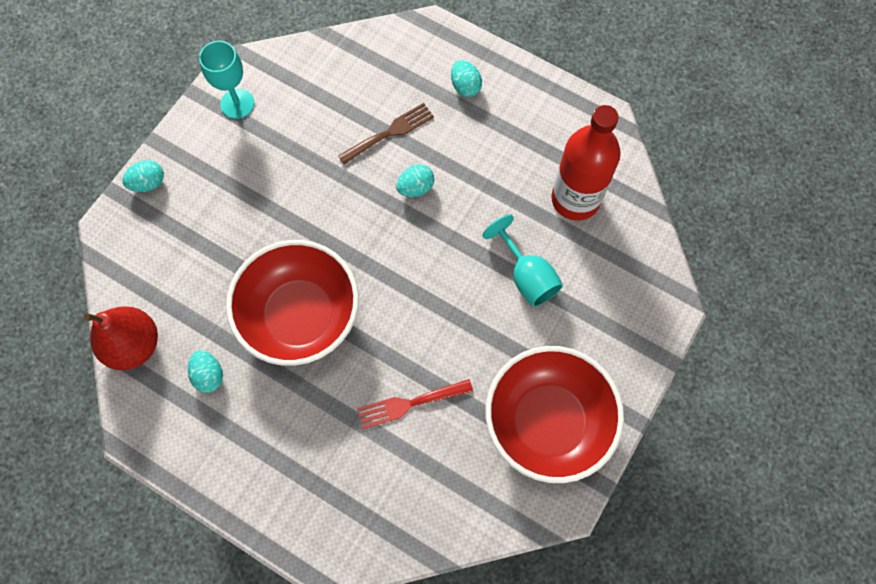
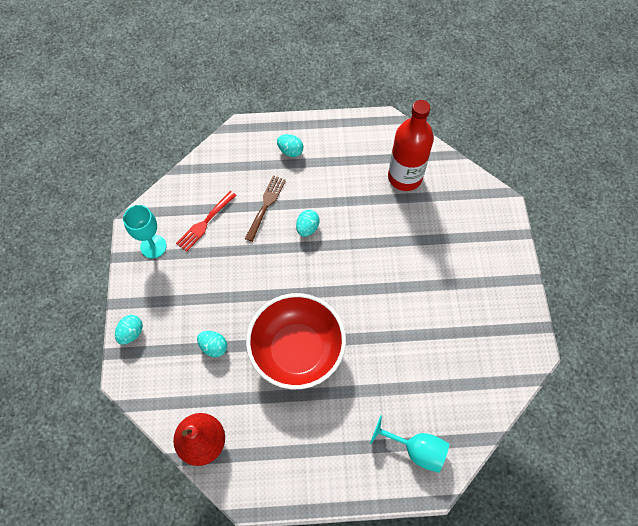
camera: 35 degrees left, 5 degrees down
turquoise egg [188,350,223,393] -> turquoise egg moved to [197,331,227,357]
red fork [357,379,473,429] -> red fork moved to [176,191,237,252]
turquoise goblet [483,214,563,307] -> turquoise goblet moved to [370,415,449,473]
red bowl [486,346,624,483] -> none

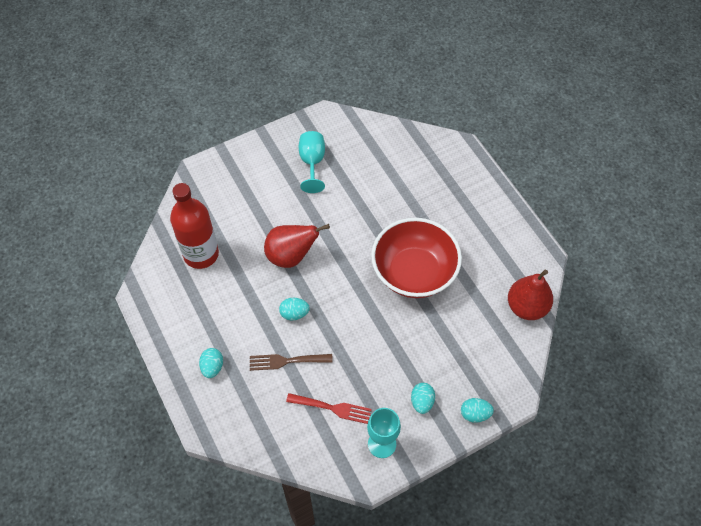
camera: 115 degrees left, 5 degrees down
turquoise egg [197,331,227,357] -> turquoise egg moved to [411,383,435,414]
turquoise goblet [370,415,449,473] -> turquoise goblet moved to [299,131,325,193]
none -> red pear [264,224,330,268]

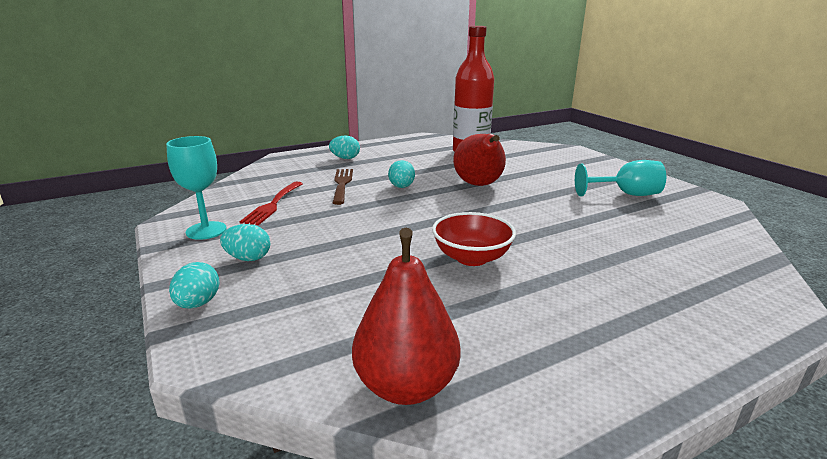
camera: 90 degrees right, 35 degrees down
red bowl [371,218,462,298] -> red bowl [432,212,516,266], size x0.57

